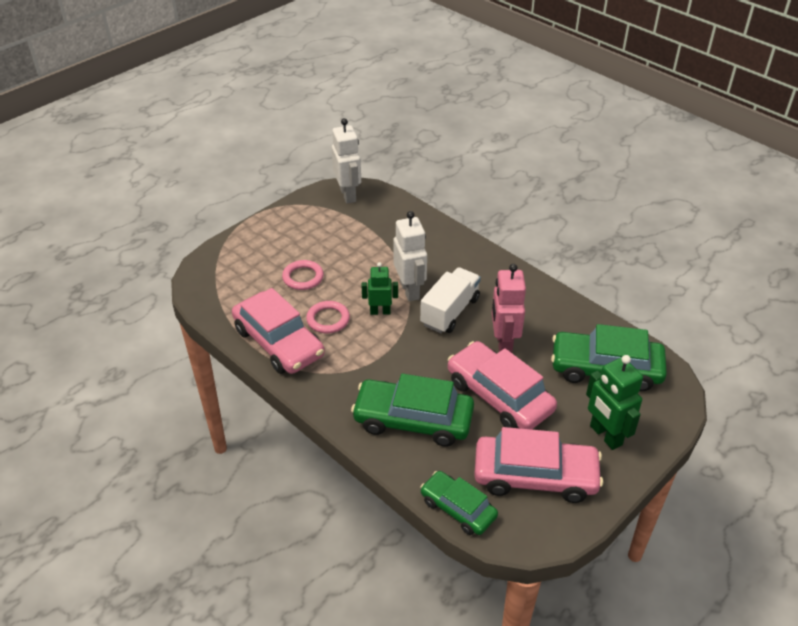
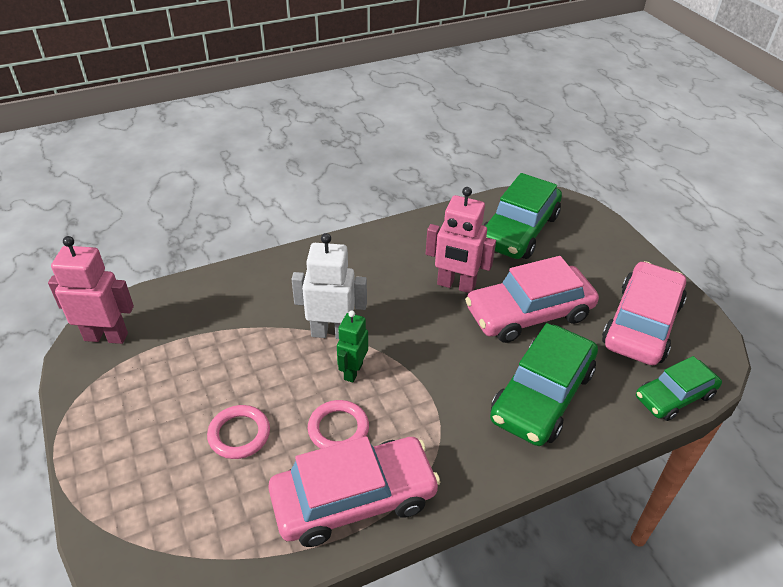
camera: 70 degrees left, 0 degrees up
white robot [332,118,361,204] -> pink robot [48,236,134,344]
white truck [420,267,481,333] -> none
green robot [586,355,643,450] -> none

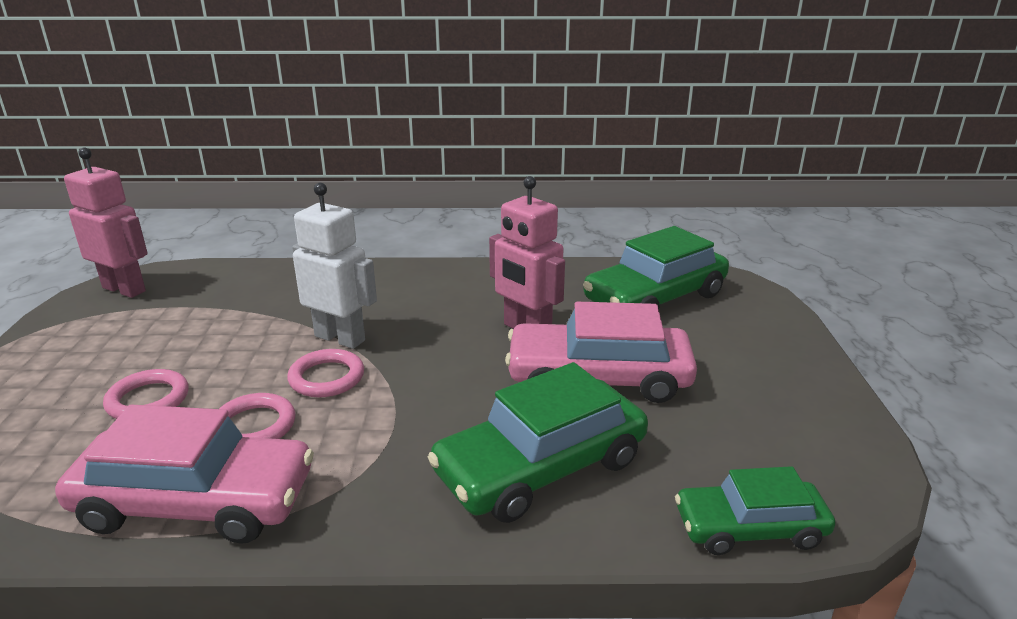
camera: 25 degrees right, 15 degrees down
green robot [337,311,368,383] -> pink ring [287,349,364,397]
pink car [602,261,687,365] -> none

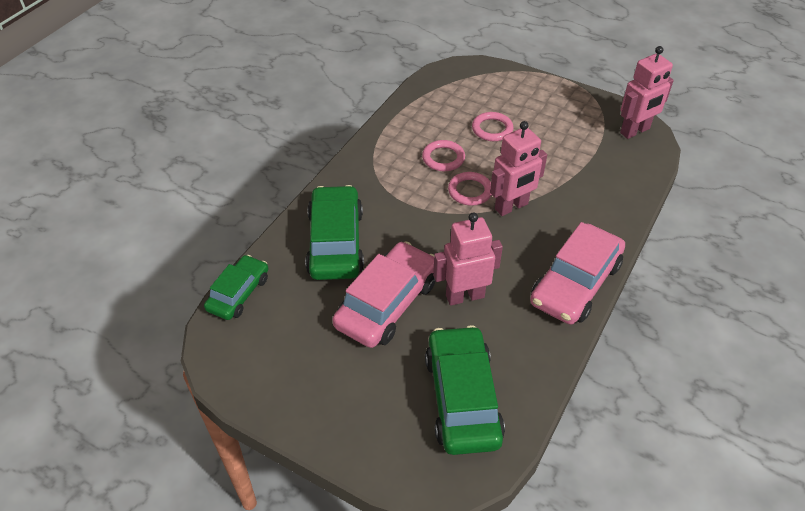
camera: 120 degrees right, 20 degrees up
pink car [55,404,314,544] -> pink car moved to [530,222,625,325]
white robot [292,183,377,349] -> pink robot [490,121,547,216]

